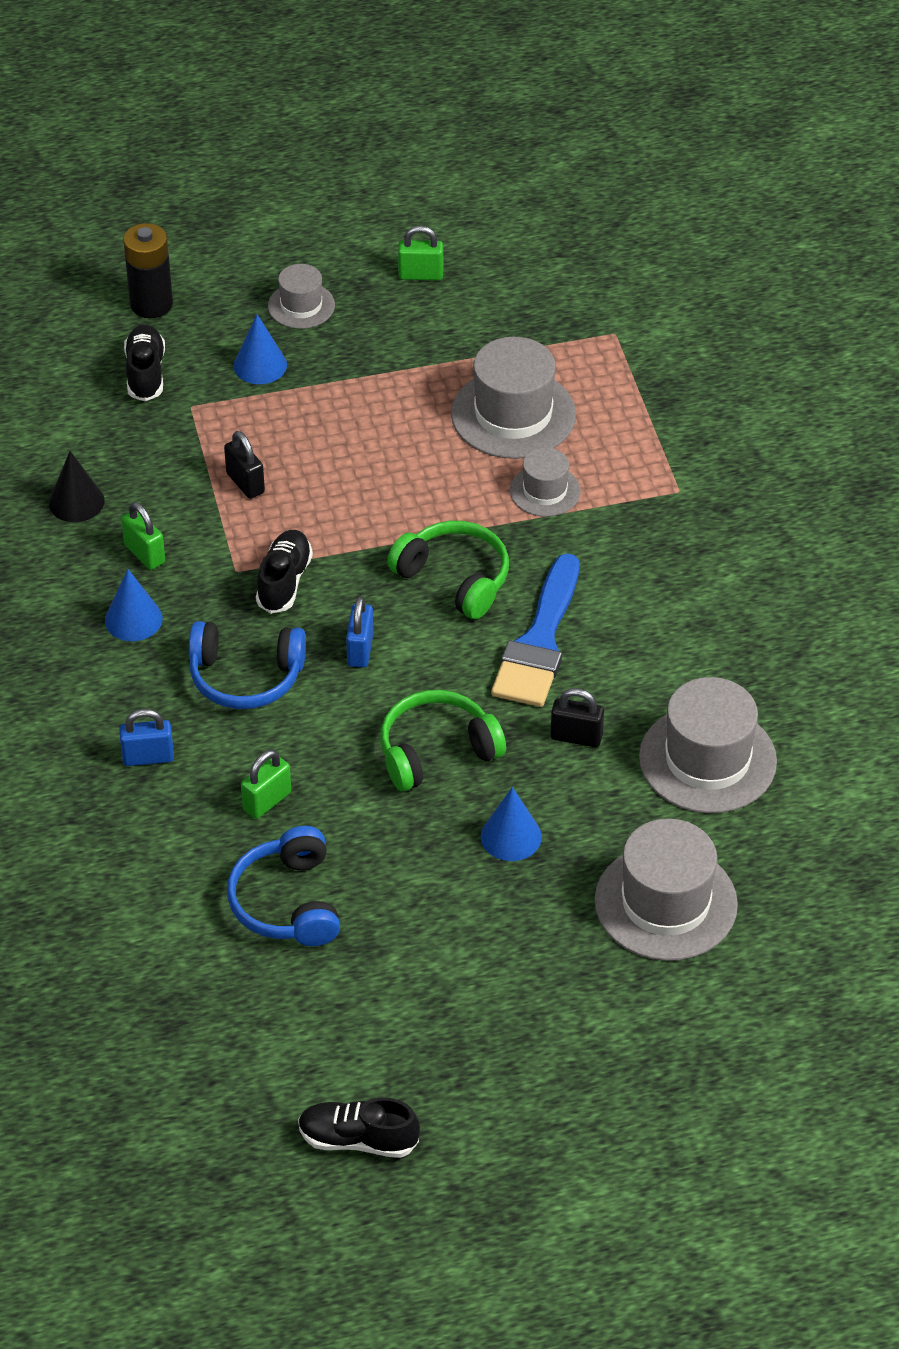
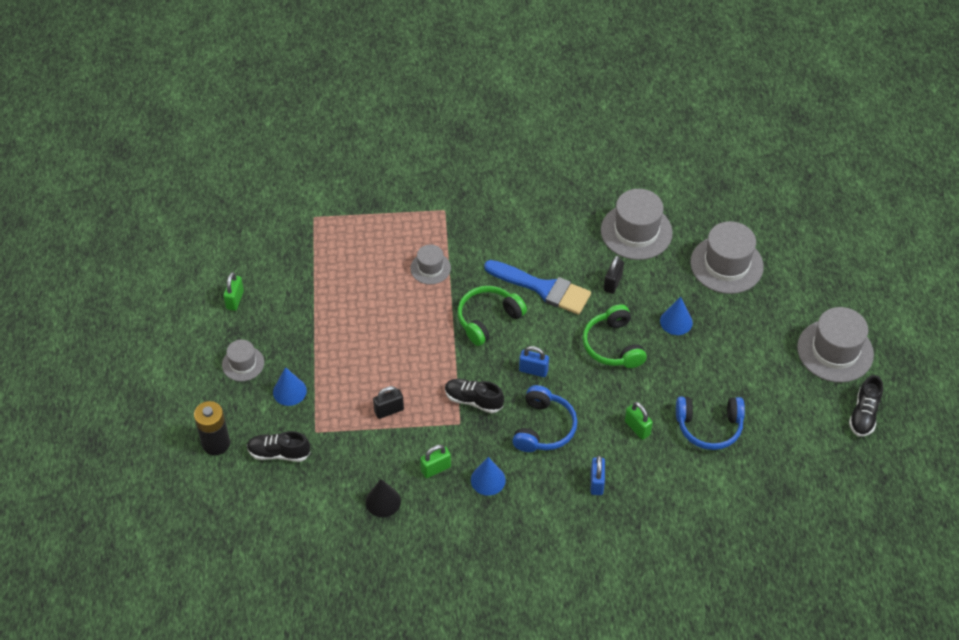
camera: 80 degrees left, 5 degrees up
grey hat [451,337,576,459] -> grey hat moved to [797,307,874,383]

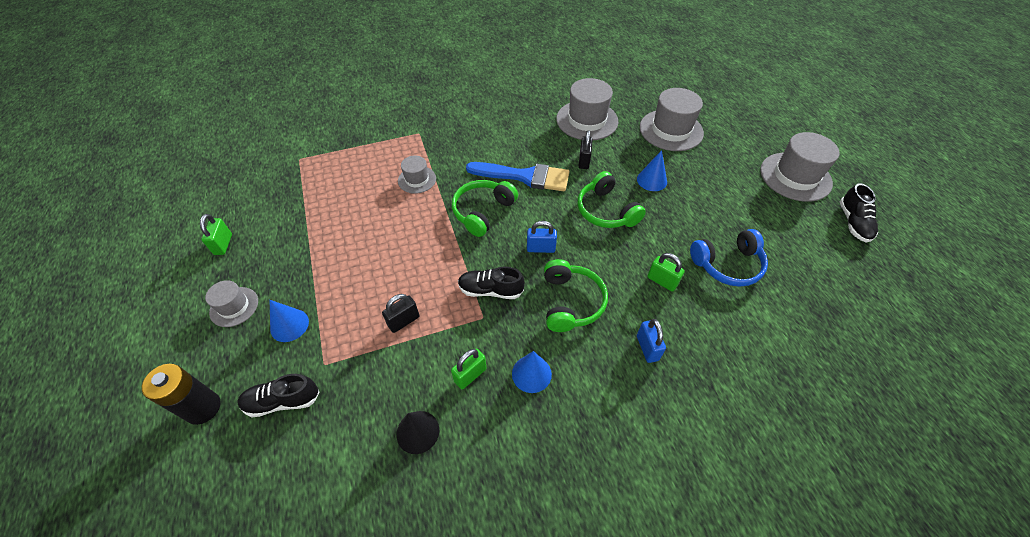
camera: 15 degrees left, 0 degrees up
blue headphones [512,385,577,452] -> green headphones [544,259,608,332]

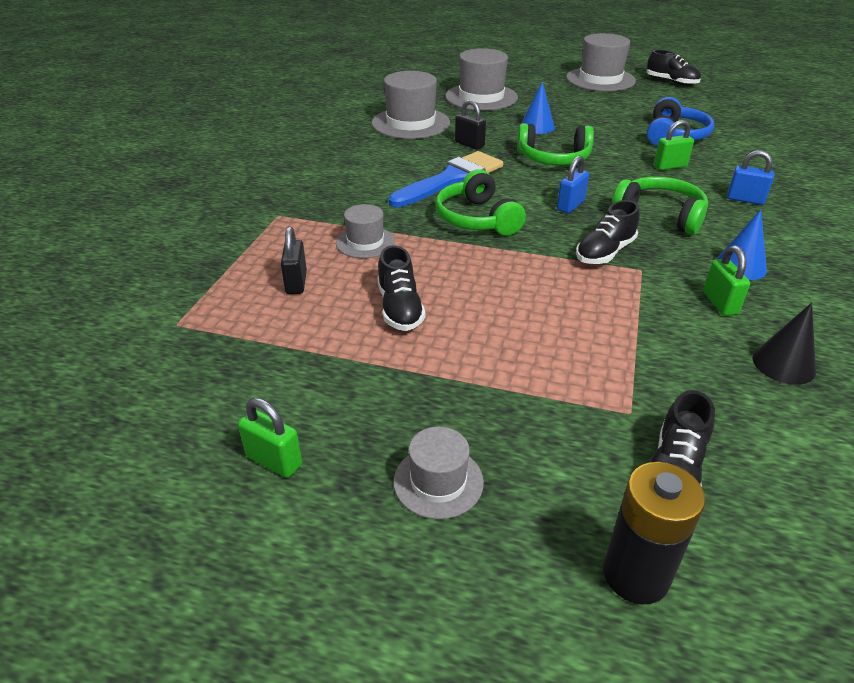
camera: 55 degrees left, 15 degrees down
blue cone [270,300,309,342] -> none
black padlock [382,294,420,333] -> black padlock moved to [281,226,307,294]
none -> black shoe [378,245,425,331]

